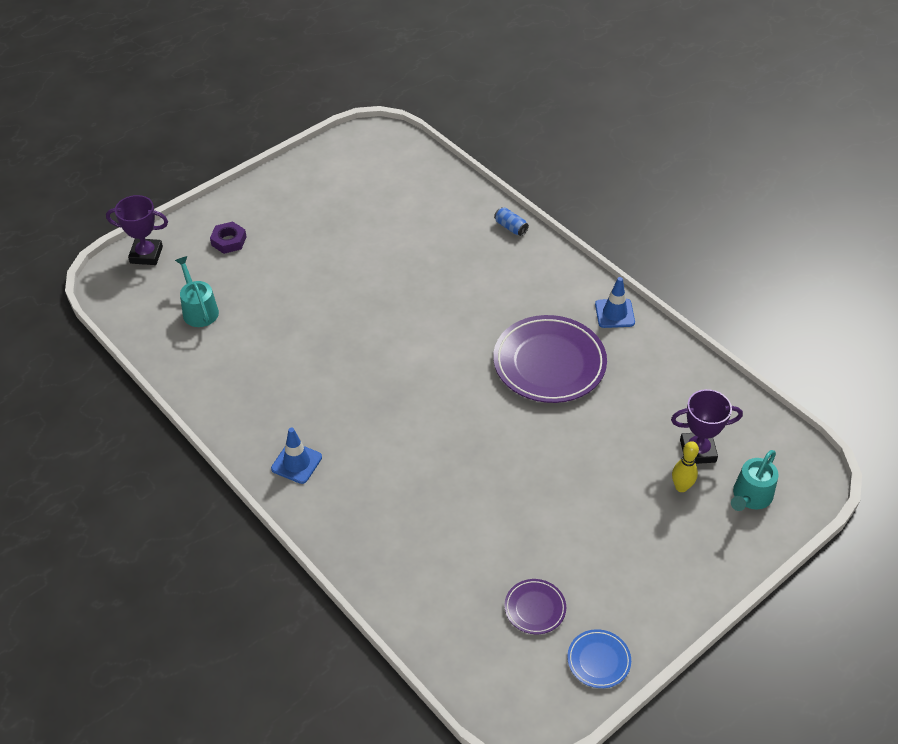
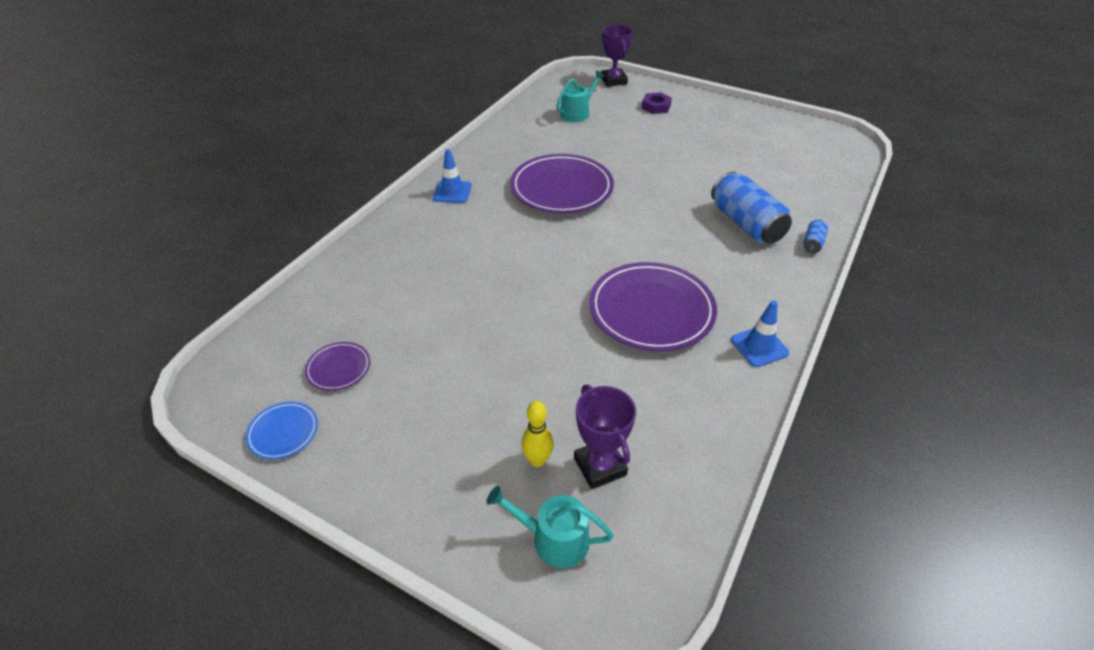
camera: 70 degrees right, 5 degrees down
none -> purple plate [510,154,614,213]
none -> blue can [711,171,792,244]

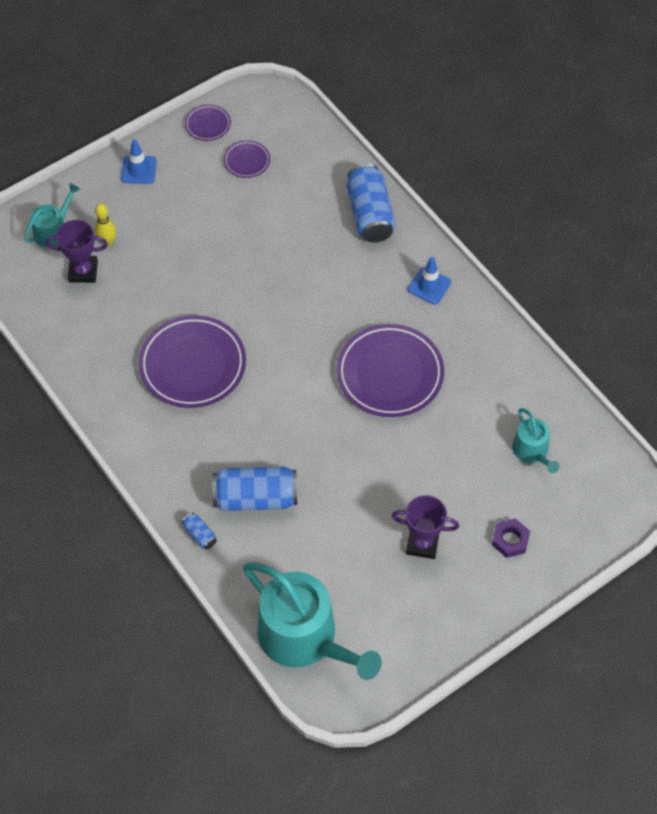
camera: 115 degrees right, 15 degrees up
blue plate [245,402,318,460] -> purple plate [185,105,231,141]
purple trophy [601,24,633,87] -> purple trophy moved to [392,495,459,559]
blue traffic cone [731,300,789,367] -> blue traffic cone moved to [121,139,157,184]
none -> turquoise watering can [243,562,382,680]
none -> blue can [347,163,396,243]

